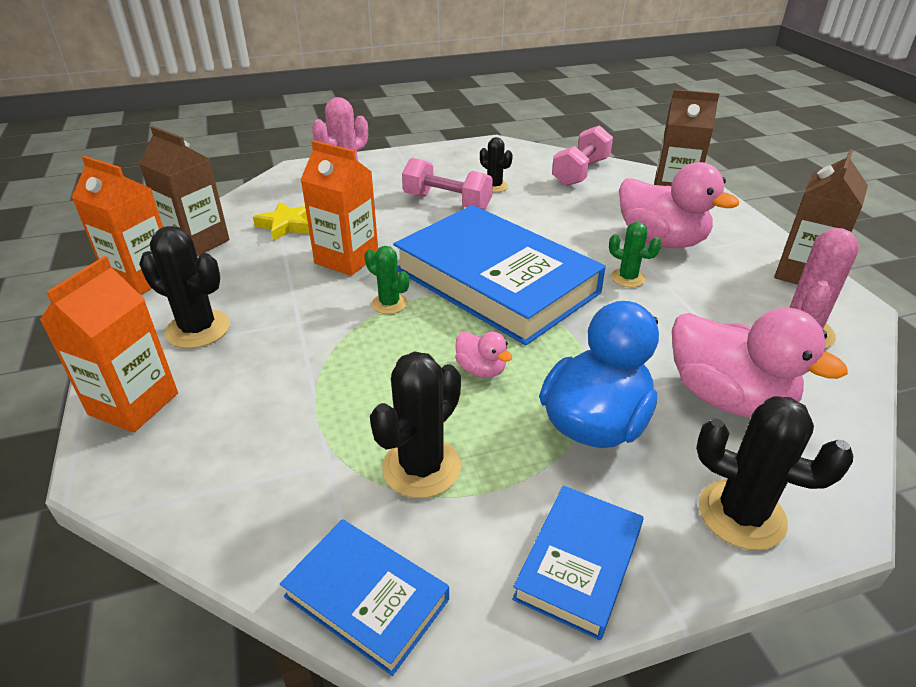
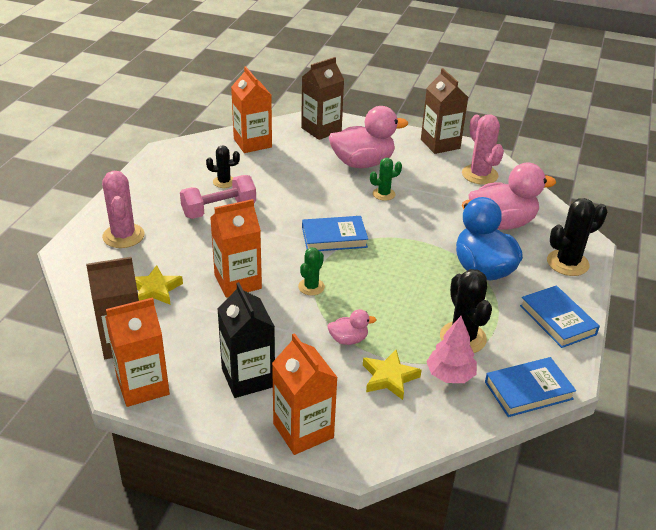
camera: 55 degrees left, 0 degrees up
black cactus [139,226,230,348] -> black carton [218,282,275,398]
green cactus [365,246,409,314] -> green cactus turned 45 degrees counterclockwise [298,247,325,296]
blue book [393,205,606,345] -> blue book [302,216,368,251], size x0.48
pink duck [455,331,512,378] -> pink duck moved to [327,309,377,345]
pink dumbbell [552,125,613,186] -> orange carton [231,66,272,153]
none -> yellow star [363,350,422,400]
none -> pink tree [426,316,477,383]

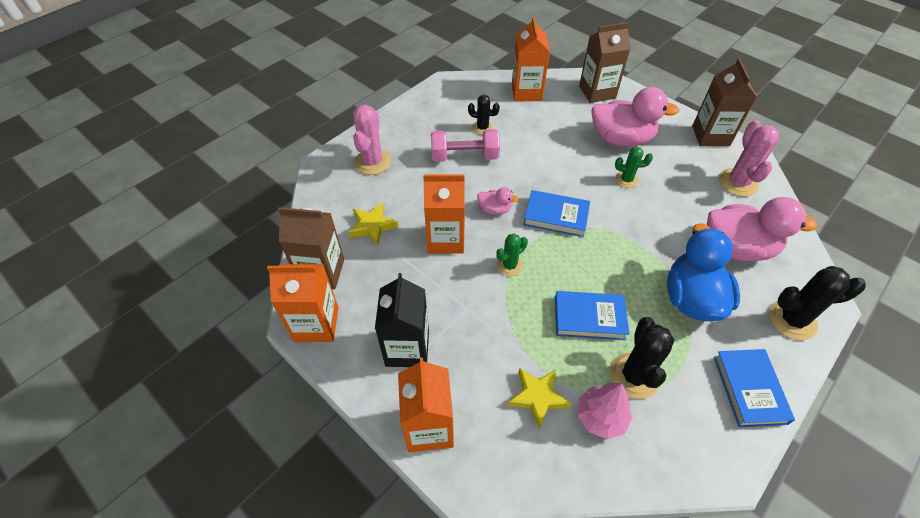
camera: 25 degrees right, 15 degrees up
pink duck [327,309,377,345] -> pink duck moved to [477,187,519,215]
blue book [485,357,576,417] -> blue book moved to [555,291,629,340]

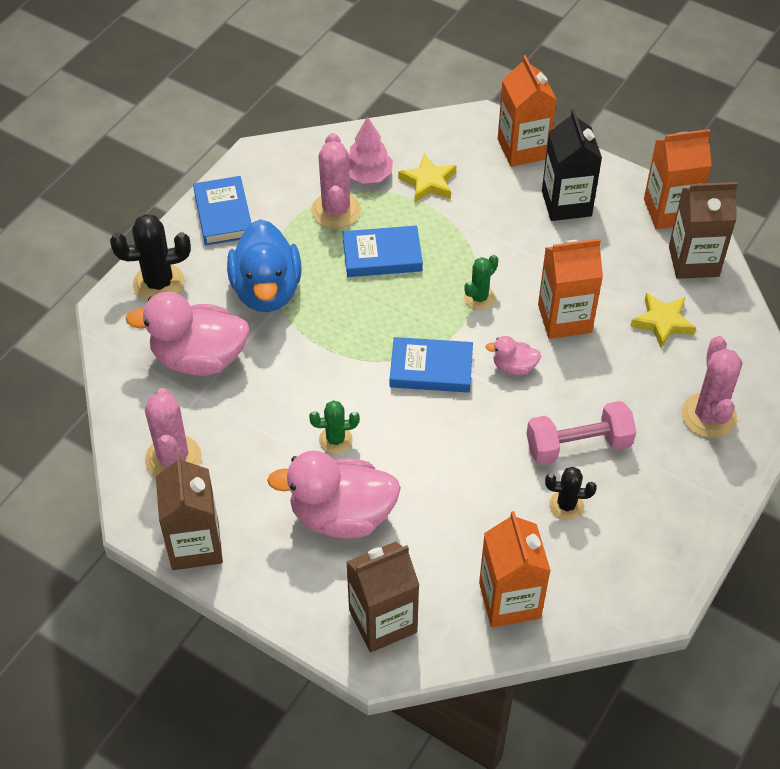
camera: 170 degrees right, 0 degrees up
black cactus [610,317,674,399] -> pink cactus [311,133,361,229]

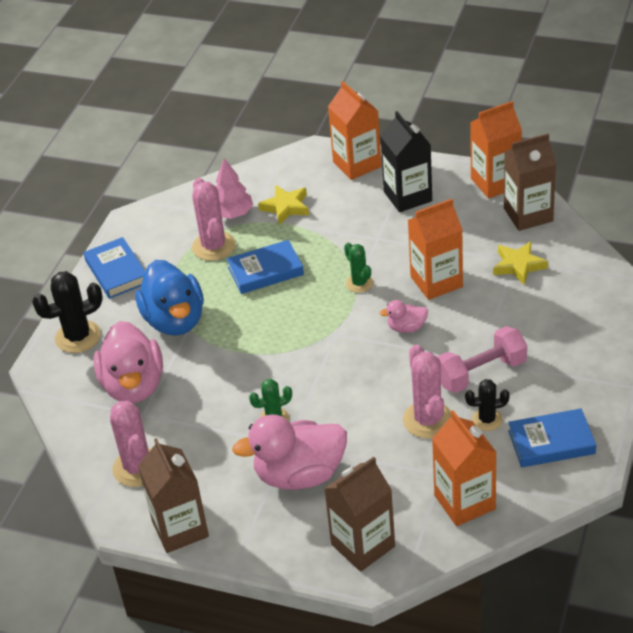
camera: 10 degrees left, 10 degrees down
pink duck [126,292,249,376] -> pink duck turned 90 degrees counterclockwise [94,321,163,403]
blue book [390,337,473,393] -> blue book moved to [508,409,596,467]
green cactus [464,255,498,310] -> green cactus turned 60 degrees counterclockwise [344,242,373,293]
pink cactus [682,336,742,438] -> pink cactus moved to [403,344,451,438]

